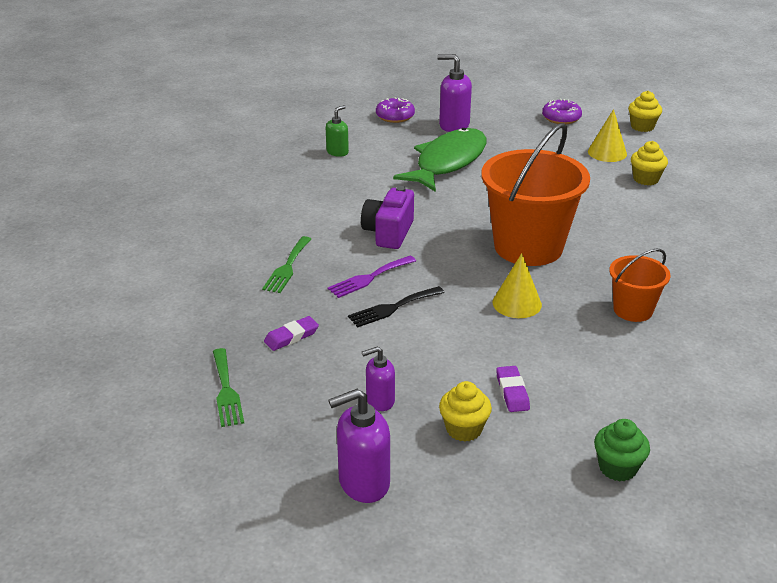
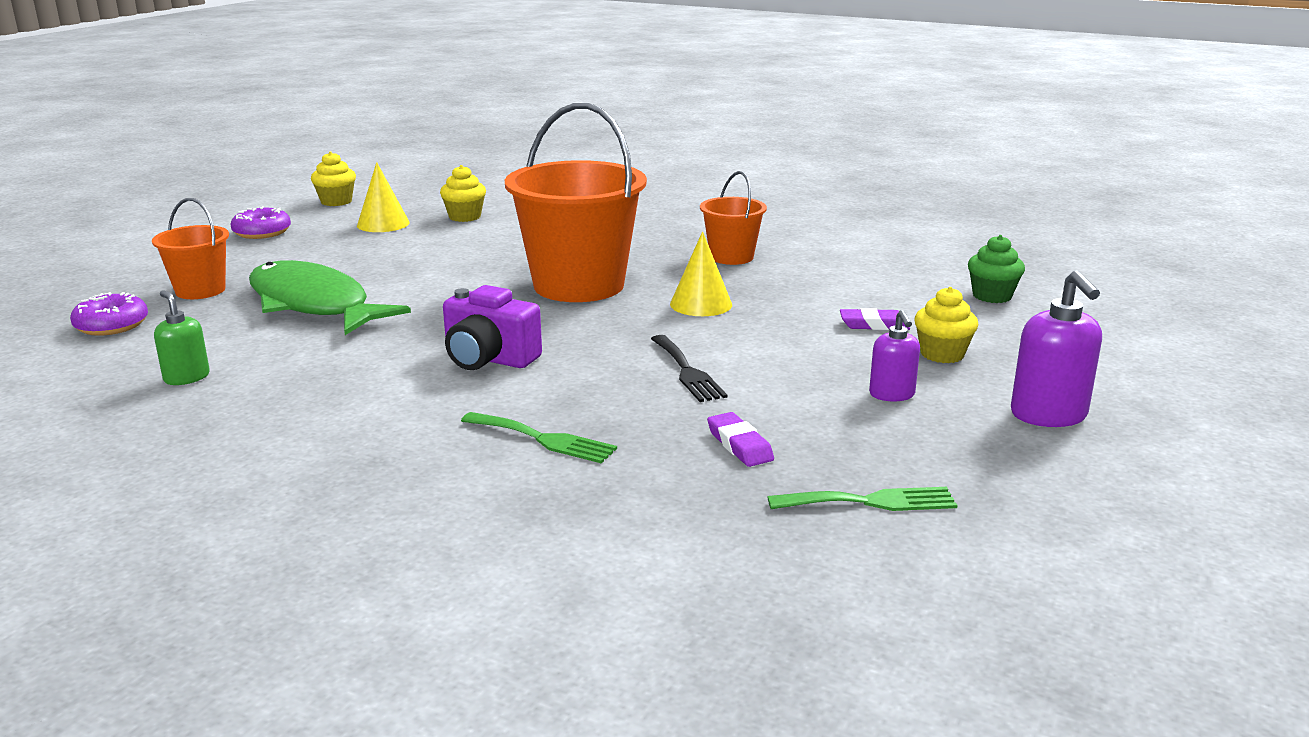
camera: 80 degrees left, 10 degrees down
purple fork [328,256,416,298] -> none
purple soap dispenser [437,54,472,132] -> orange bucket [152,198,229,299]

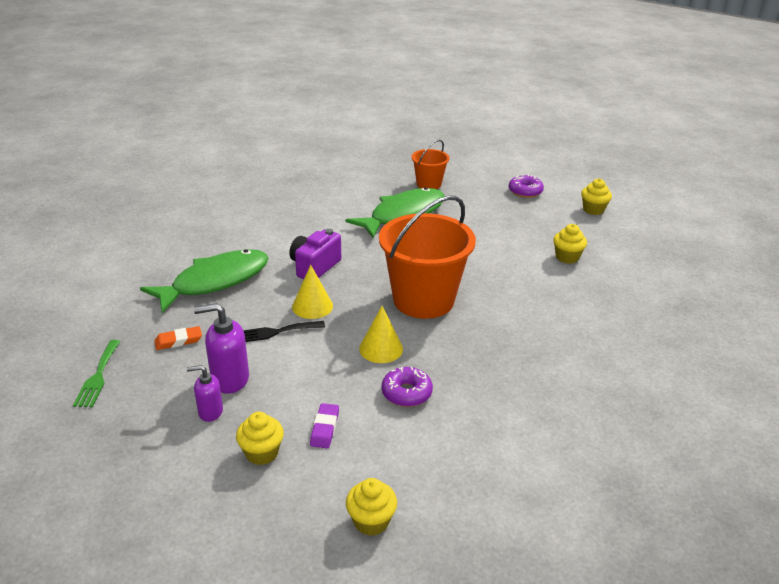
camera: 95 degrees right, 10 degrees up
purple donut [70,292,148,336] -> purple donut moved to [382,367,433,407]
green soap dispenser [154,290,210,385] -> none
yellow cone [357,162,410,232] -> yellow cone moved to [292,265,333,319]
green fork [461,412,617,464] -> green fish [140,249,269,313]
orange bucket [700,171,767,265] -> none
purple eraser [707,412,774,467] -> orange eraser [155,326,202,350]
green cupcake [968,235,1025,303] -> yellow cupcake [346,478,397,536]
purple soap dispenser [1011,270,1102,427] -> purple soap dispenser moved to [194,303,249,394]

